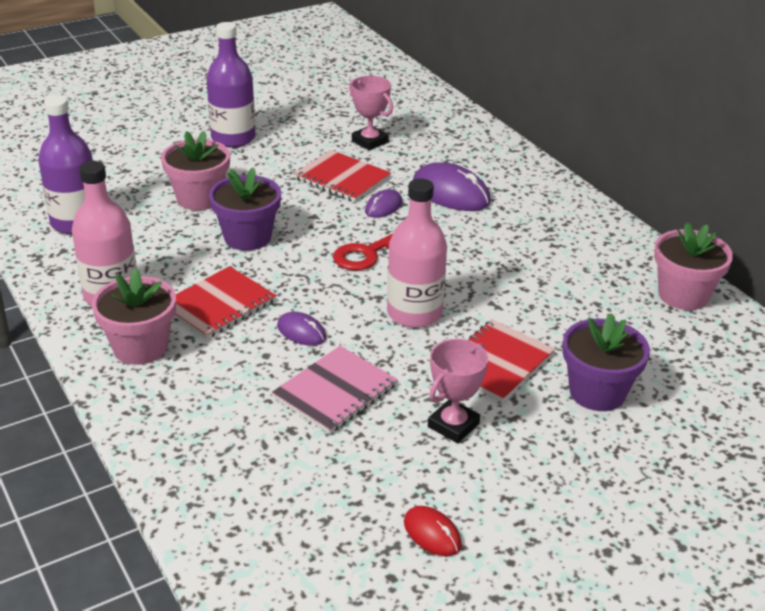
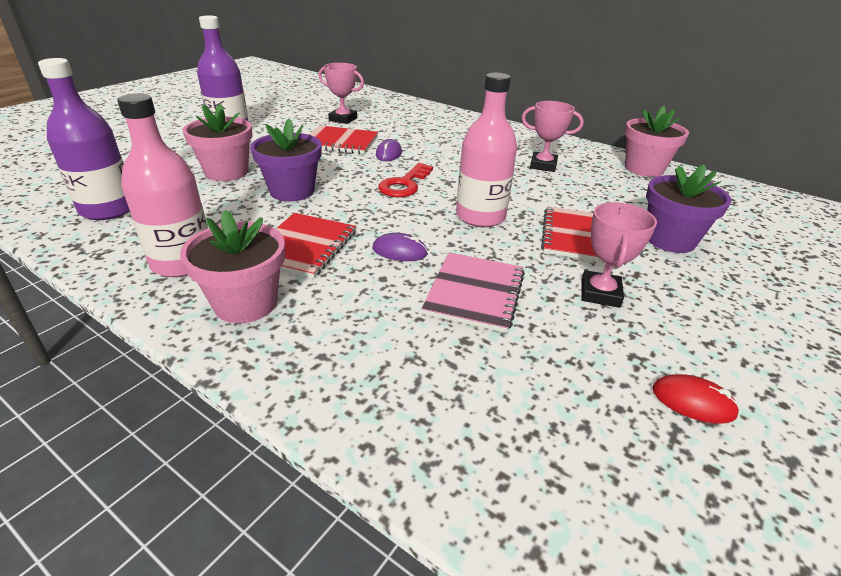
camera: 25 degrees left, 0 degrees up
purple mouse [413,162,491,211] -> none
none -> pink trophy [522,101,584,172]

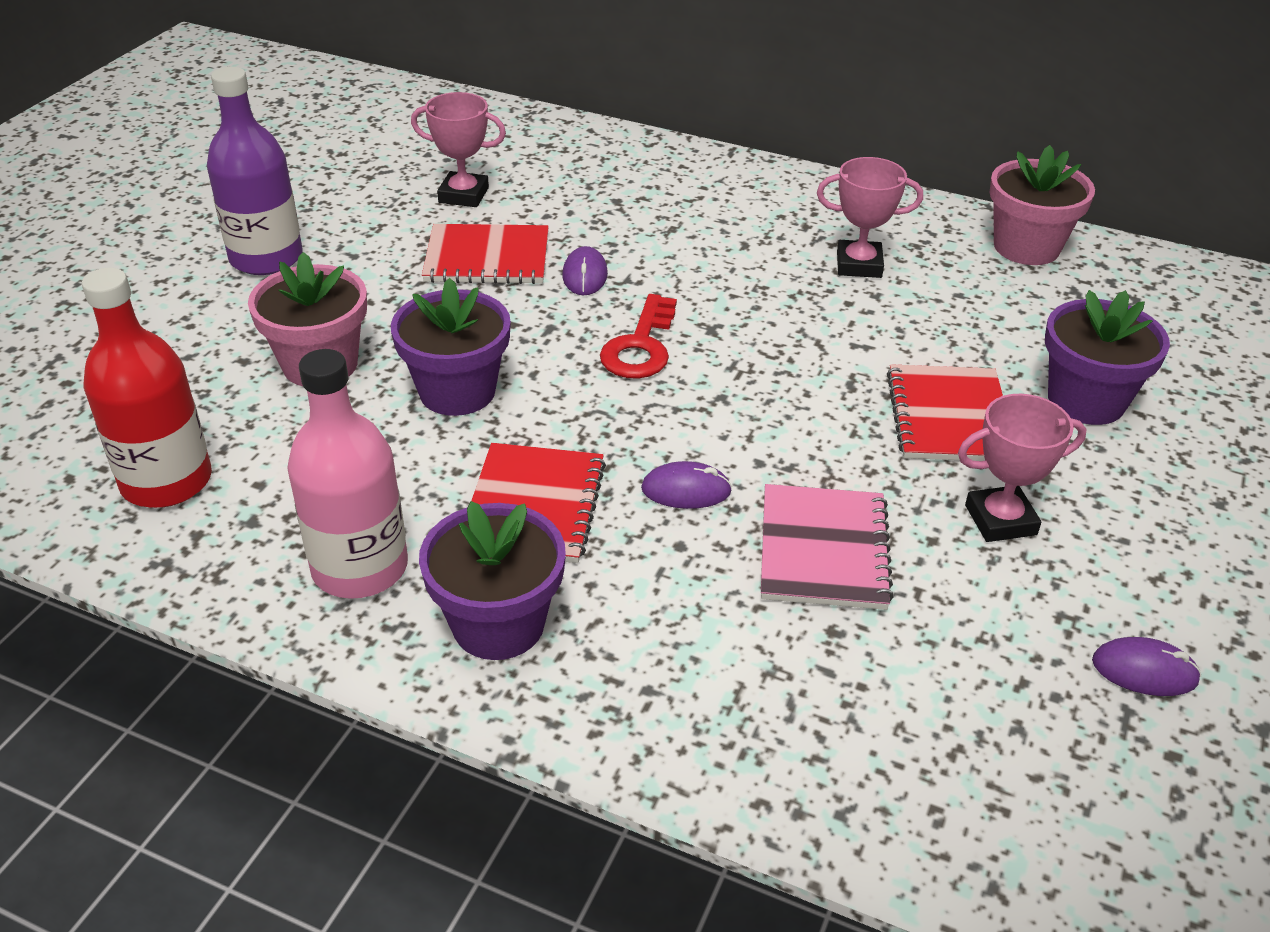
camera: 10 degrees left, 5 degrees up
purple bottle [38,58,130,220] -> red bottle [82,268,212,508]
pink flower pot [180,210,285,323] -> purple flower pot [419,501,566,660]
pink bottle [456,73,517,227] -> none
pink trophy [582,202,657,308] -> pink trophy turned 75 degrees clockwise [958,394,1086,542]
red mouse [652,374,740,424] -> purple mouse [1092,637,1201,696]

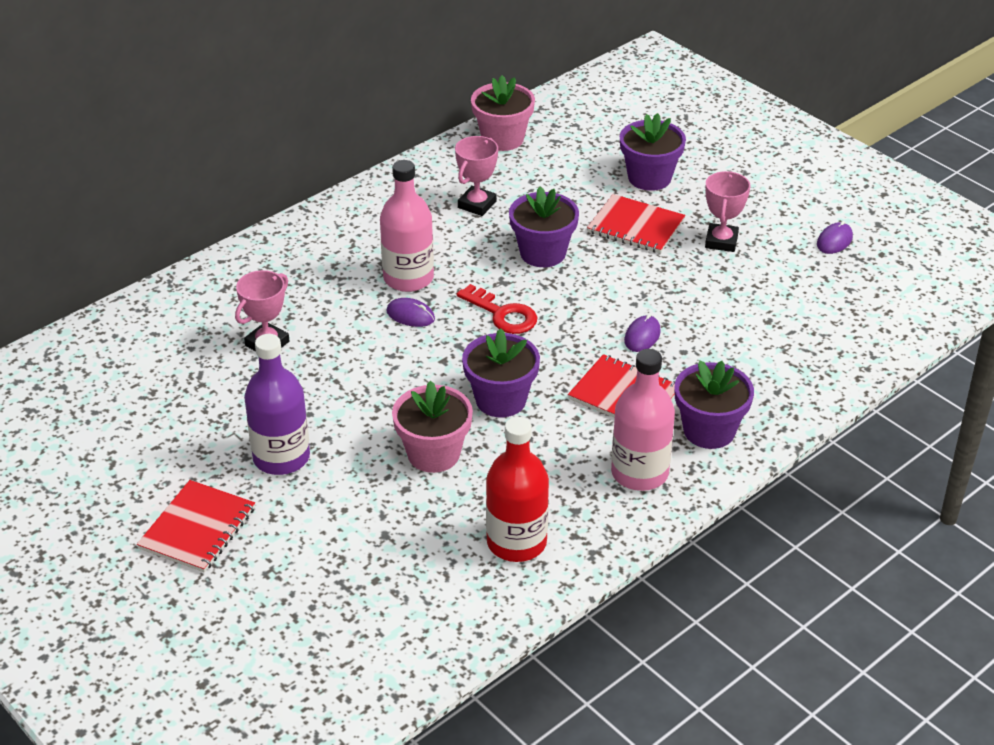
camera: 65 degrees left, 0 degrees up
red notebook [422,224,549,284] -> red notebook moved to [137,480,255,573]
pink notebook [761,484,894,610] -> none
none -> pink bottle [380,160,434,292]
none -> purple flower pot [509,187,579,267]

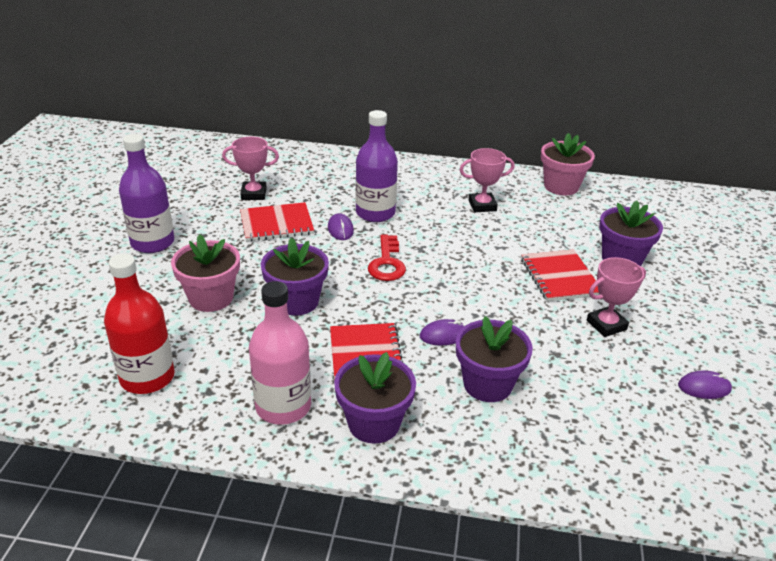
camera: 50 degrees right, 5 degrees down
red notebook [137,480,255,573] -> red notebook moved to [240,202,314,241]
pink bottle [380,160,434,292] -> purple bottle [356,110,398,222]
purple flower pot [509,187,579,267] -> purple flower pot moved to [456,316,533,402]

